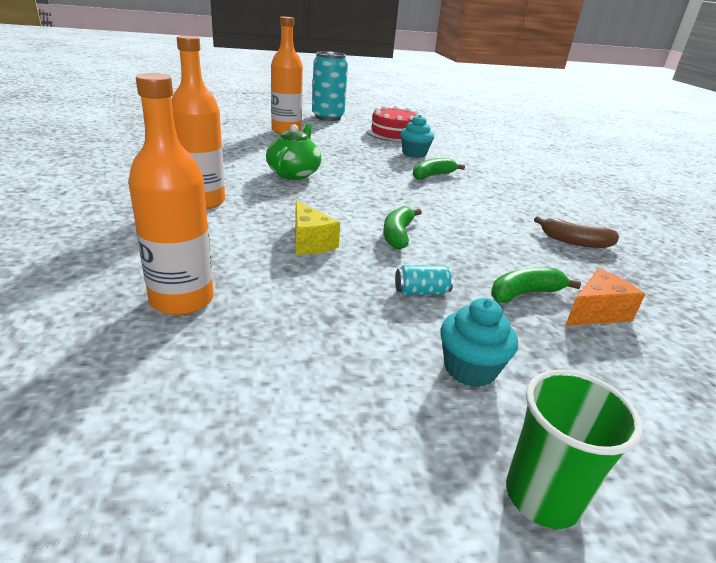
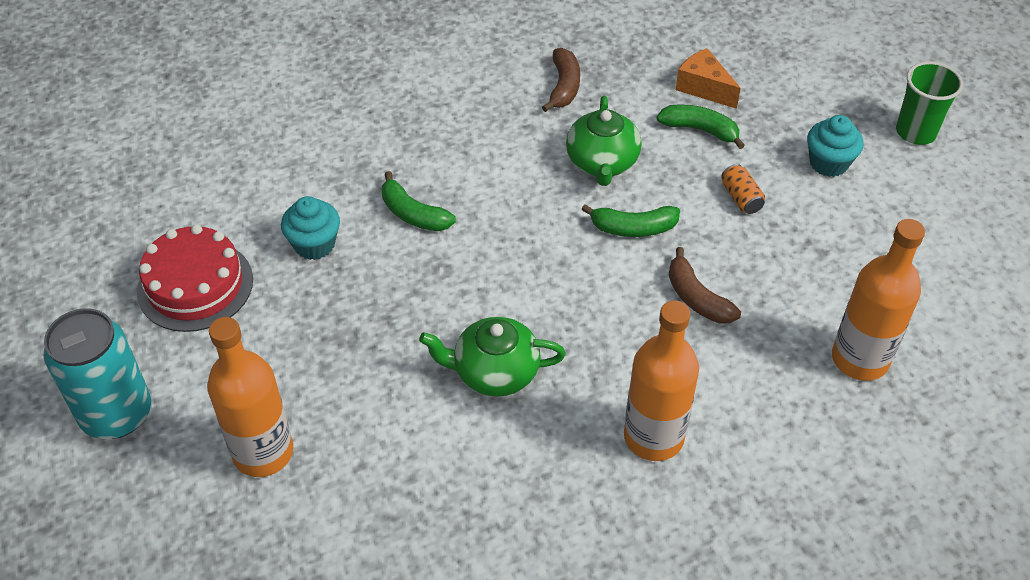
camera: 100 degrees left, 20 degrees up
yellow cheese [295,200,340,255] -> brown banana [669,247,741,324]
turquoise can [395,265,454,295] -> orange can [721,164,765,214]
green banana [491,267,581,303] -> green banana turned 150 degrees clockwise [657,104,745,149]
none -> green teapot [566,96,641,186]

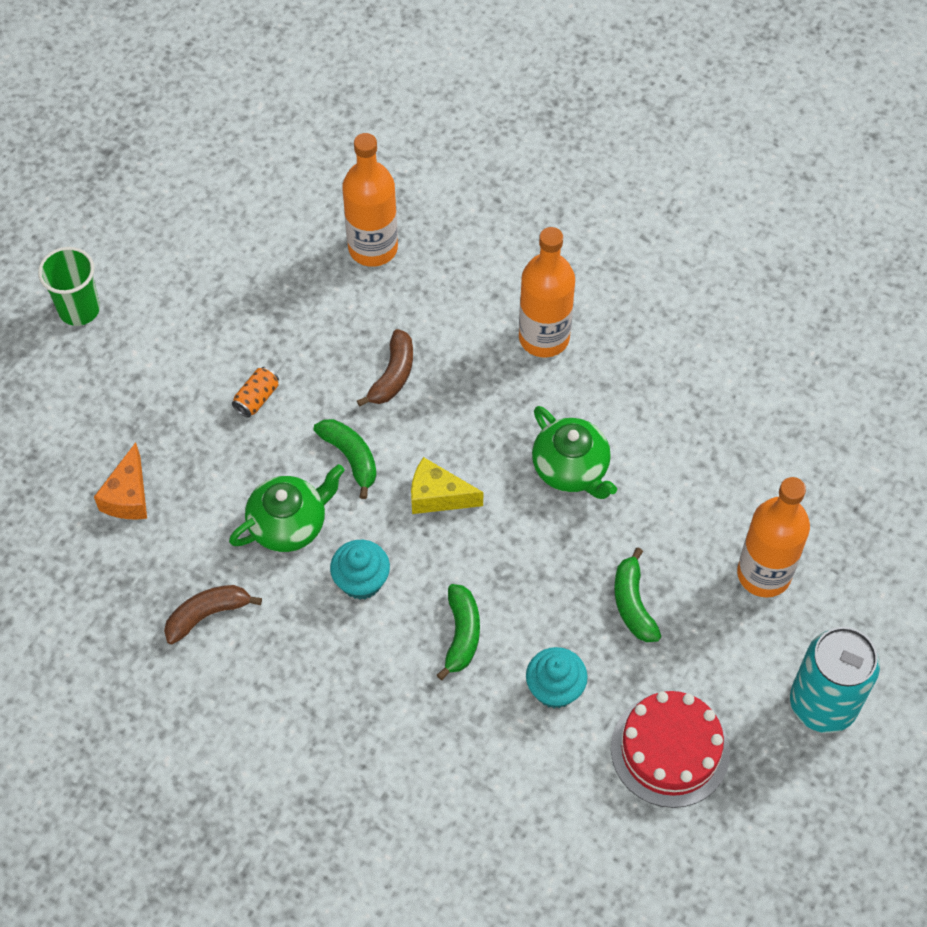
camera: 125 degrees left, 10 degrees up
green banana [657,104,745,149] -> green banana moved to [614,548,661,642]
turquoise cupcake [807,115,863,177] -> turquoise cupcake moved to [330,540,390,600]
none -> yellow cheese [411,457,483,514]

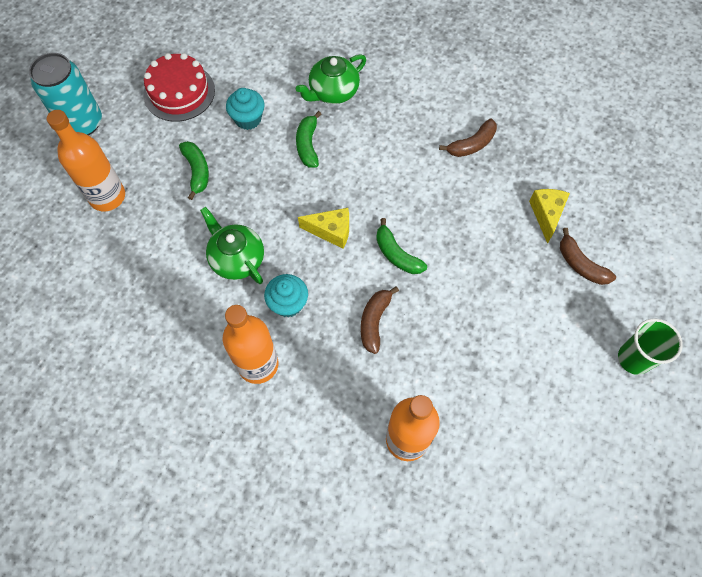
camera: 175 degrees right, 5 degrees up
orange cheese [94,442,147,520] -> yellow cheese [529,189,570,244]
green teapot [229,464,345,552] -> green teapot moved to [296,54,366,104]
orange can [232,367,279,418] -> none
turquoise cupcake [330,540,390,600] -> turquoise cupcake moved to [264,274,308,317]
none -> brown banana [560,228,616,285]

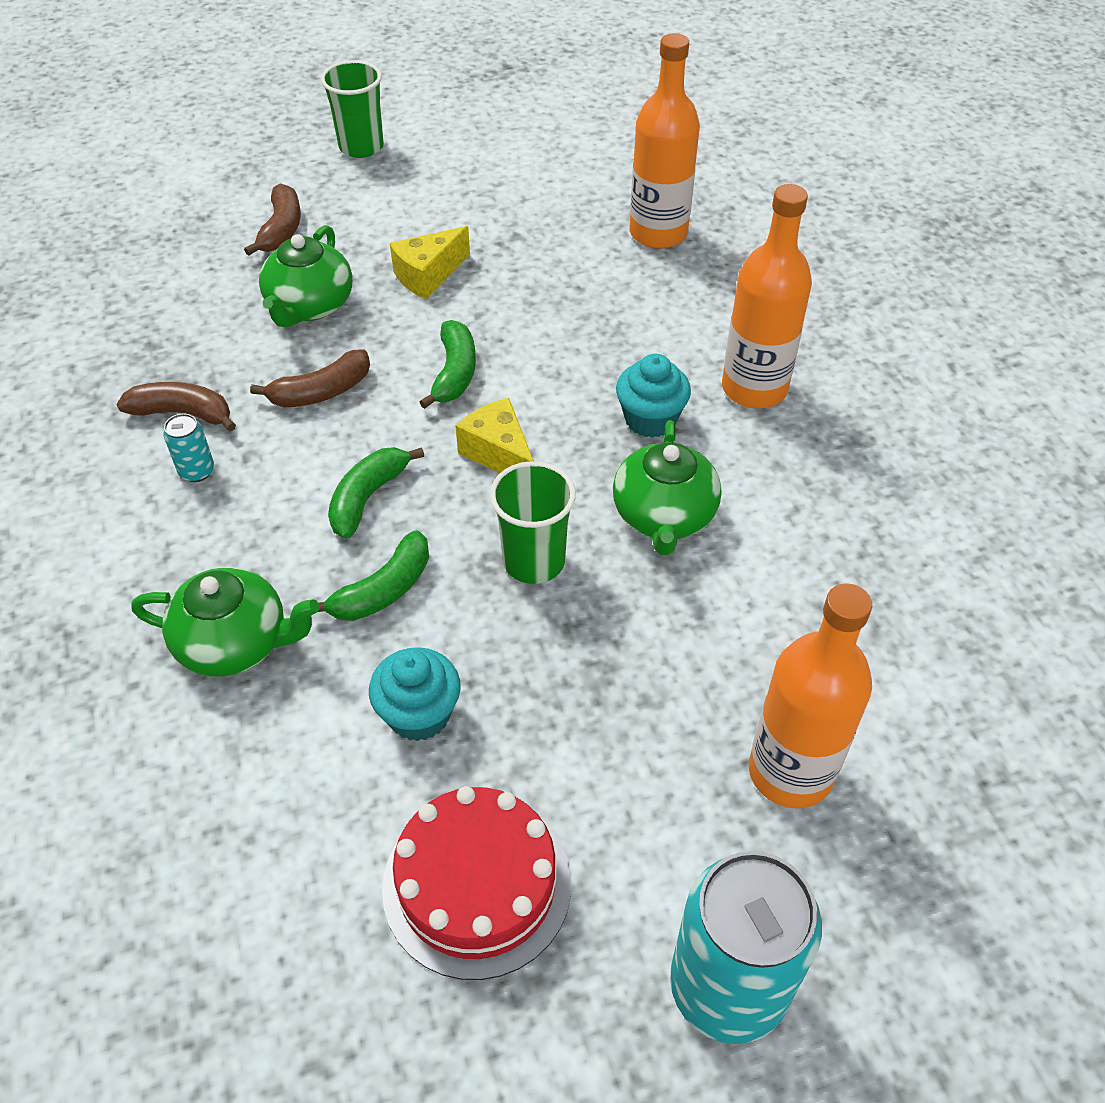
camera: 135 degrees left, 15 degrees down
green banana [179,141,209,200] -> green banana moved to [328,447,424,539]
brown banana [361,286,399,354] -> brown banana moved to [250,349,370,407]
yellow cheese [529,189,570,244] -> yellow cheese moved to [390,226,470,299]
none -> turquoise can [163,414,214,482]
none -> green teapot [259,225,353,328]
none -> green cup [490,461,576,584]

